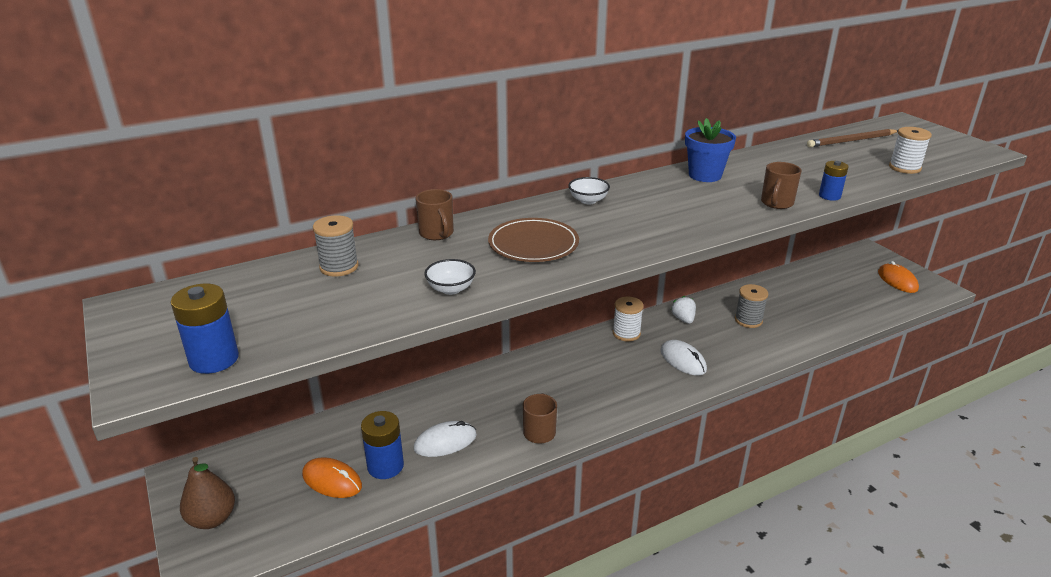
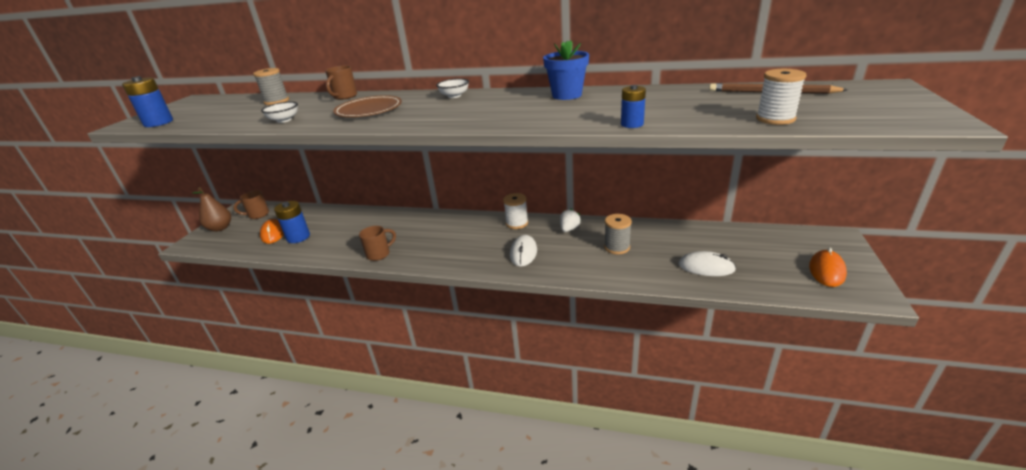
camera: 45 degrees right, 0 degrees up
white mouse [414,421,477,457] -> white mouse moved to [678,251,736,276]
brown mug [761,162,802,209] -> brown mug moved to [233,190,269,219]

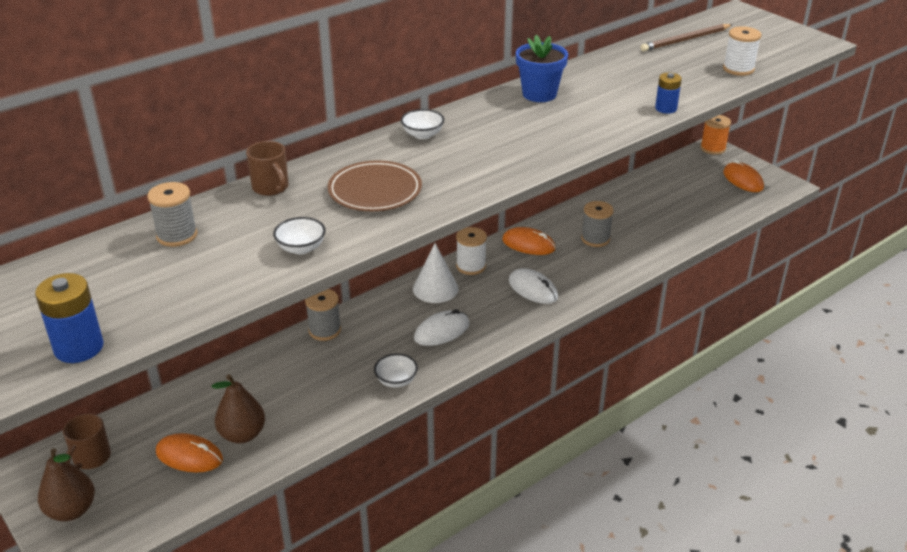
camera: 55 degrees left, 5 degrees up
blue battery [274,201,310,243] -> brown pear [212,374,265,444]
brown mug [359,226,396,261] -> white bowl [374,354,418,388]
white strawberry [560,209,581,232] -> orange mouse [502,227,556,255]
white mouse [678,251,736,276] -> white mouse moved to [414,309,469,346]
none -> grey spool [305,289,341,341]
none -> white cone [413,243,459,303]
none -> orange spool [700,115,731,155]

